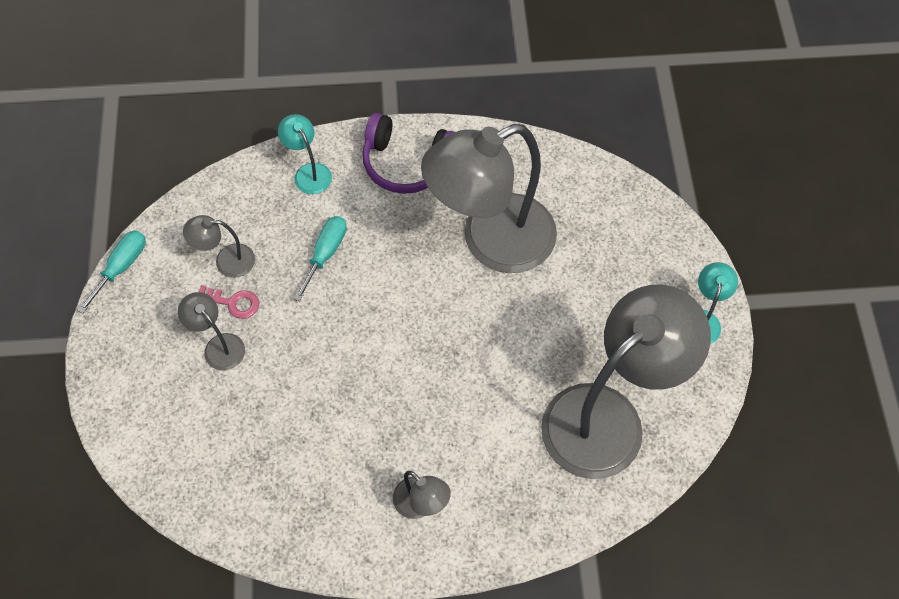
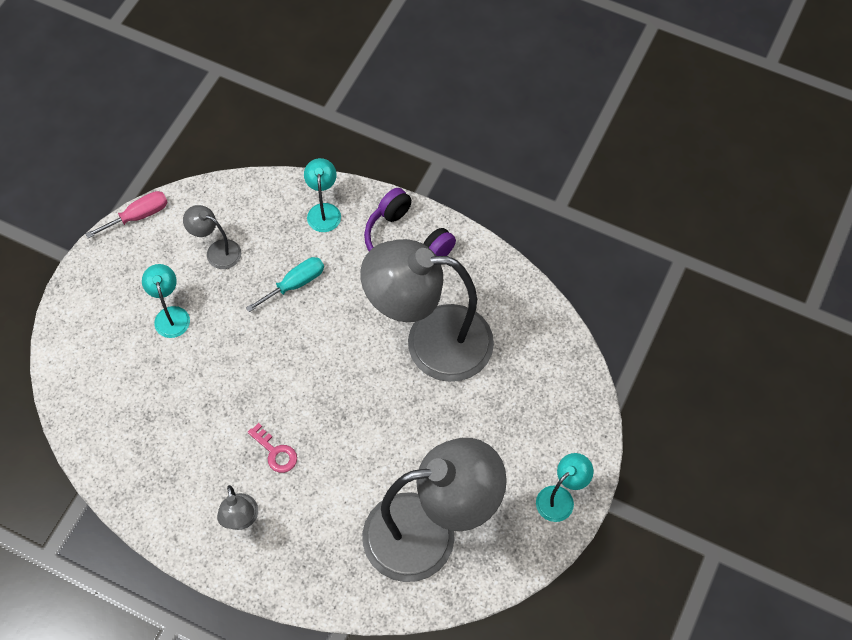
camera: 30 degrees right, 0 degrees up
turquoise screwdriver [77,230,146,314] -> pink screwdriver [85,191,168,238]
grey lamp [178,292,245,370] -> turquoise lamp [142,264,190,338]
pink key [199,285,259,319] -> pink key moved to [248,423,297,473]

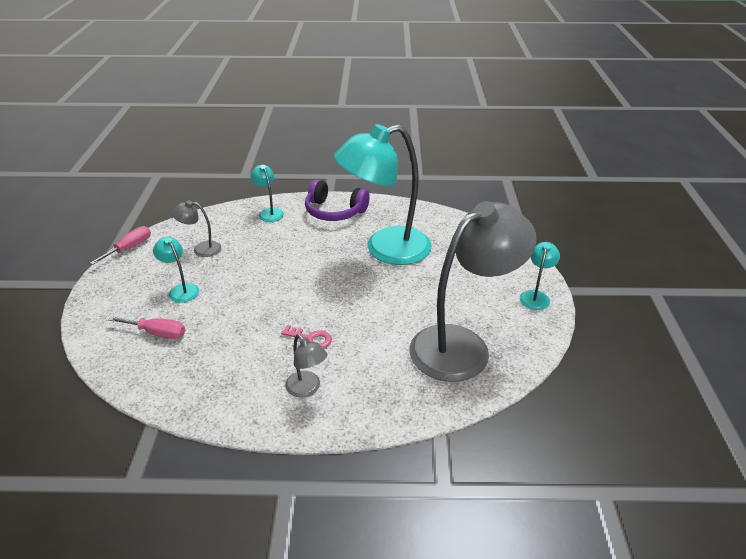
camera: 25 degrees left, 25 degrees down
turquoise screwdriver [246,257,324,312] -> none
grey lamp [360,239,494,382] -> turquoise lamp [334,124,432,265]
none -> pink screwdriver [108,316,185,339]

